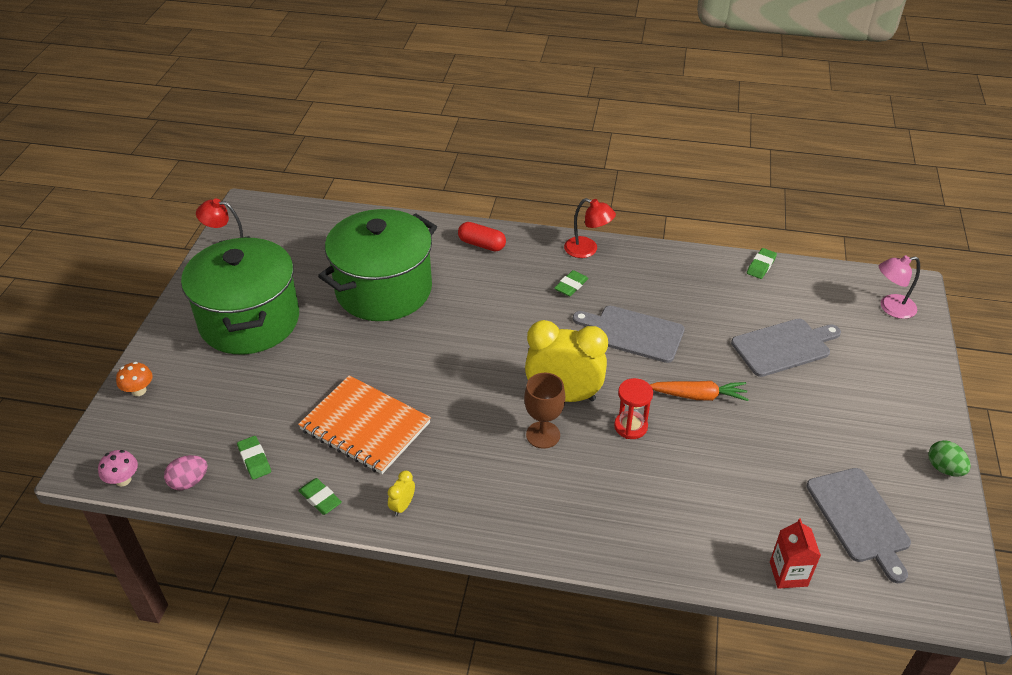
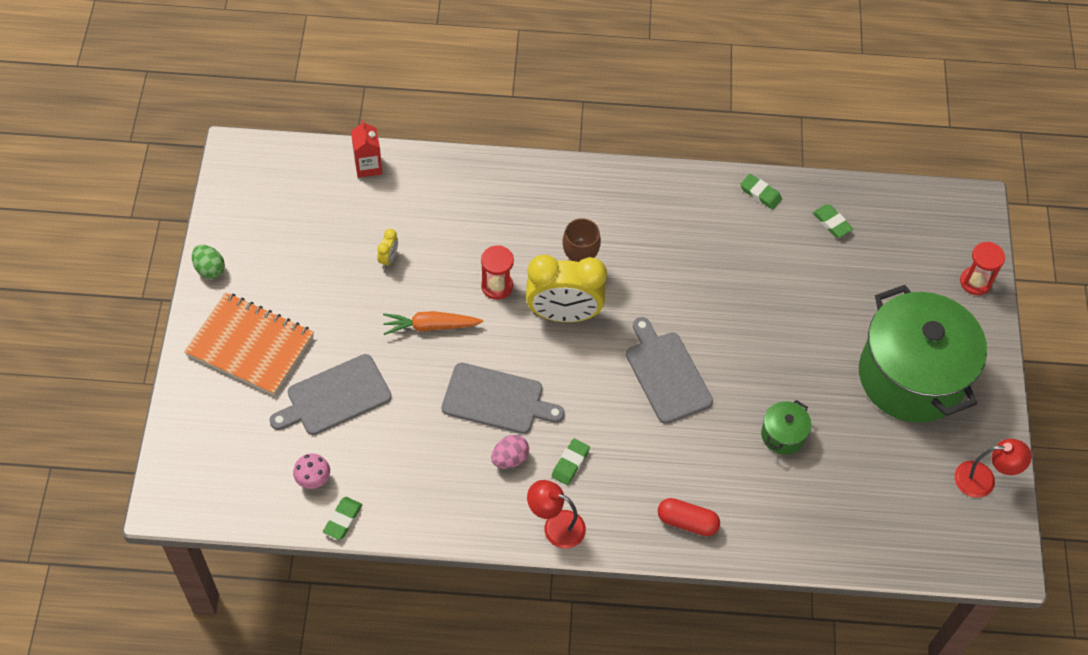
camera: 170 degrees right, 15 degrees up
pink mushroom [98,450,138,486] -> pink mushroom moved to [293,453,330,489]
orange mushroom [116,362,153,396] -> red hourglass [960,242,1005,295]
pink egg [164,455,208,490] -> pink egg moved to [491,435,529,468]
orange notebook [298,375,431,474] -> orange notebook moved to [184,292,314,396]
green pot [318,209,437,321] -> green pot [761,400,811,455], size x0.40
yellow clock [388,471,415,516] -> yellow clock moved to [377,229,398,268]
grey cutting board [806,468,911,583] -> grey cutting board moved to [626,317,713,424]
pink lamp [879,255,920,319] -> none

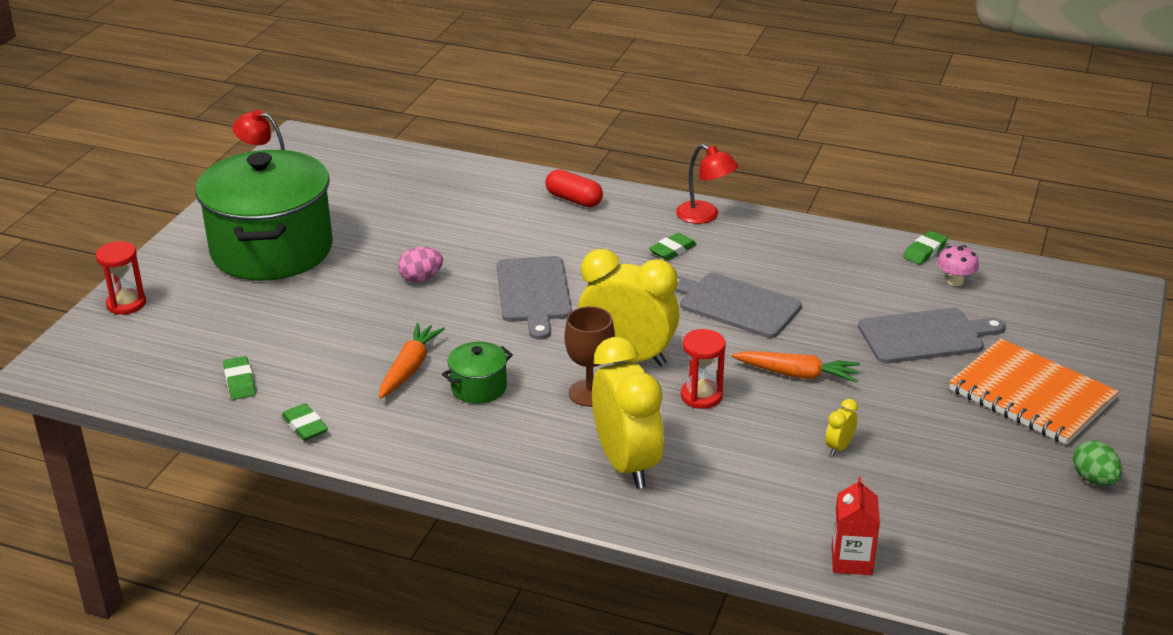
camera: 160 degrees left, 25 degrees down
pink egg [491,435,529,468] -> pink egg moved to [398,247,443,282]
green pot [761,400,811,455] -> green pot moved to [442,342,513,404]
none -> orange carrot [379,323,445,399]
none -> yellow clock [592,337,664,489]

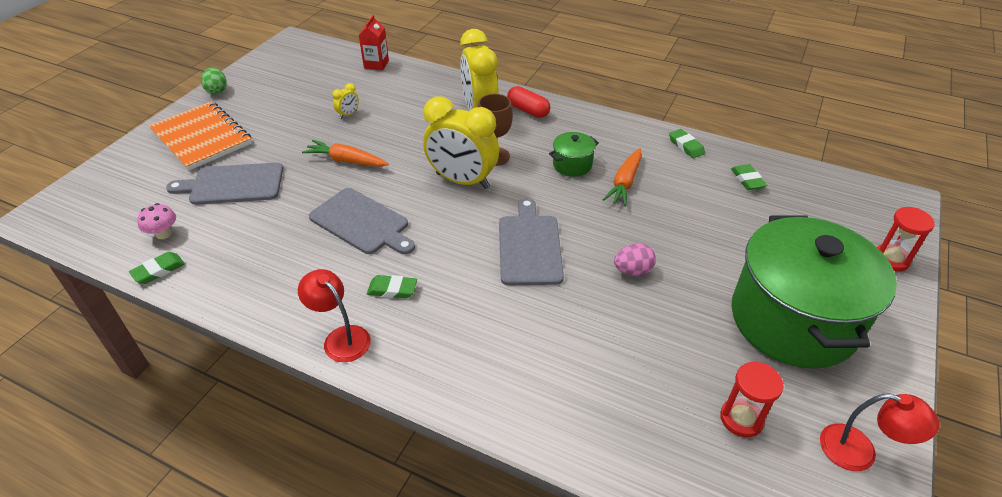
camera: 175 degrees left, 10 degrees up
red capsule [545,169,603,207] -> red capsule moved to [507,86,550,118]
green eraser [649,233,697,260] -> green eraser turned 45 degrees clockwise [367,275,417,298]
red hourglass [681,329,726,409] -> red hourglass moved to [720,362,784,437]

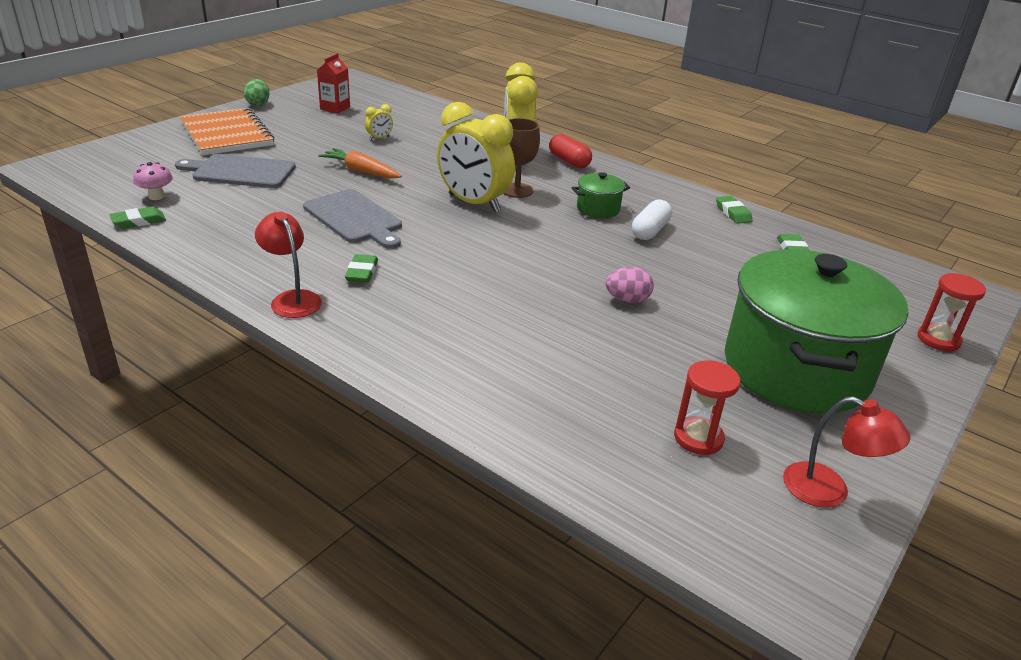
camera: 10 degrees right, 10 degrees down
red carton [359,15,389,71] -> red carton moved to [317,53,350,113]
green eraser [367,275,417,298] -> green eraser turned 75 degrees clockwise [345,254,378,283]
grey cutting board [499,198,564,285] -> none
orange carrot [603,148,642,206] -> white capsule [632,199,672,240]

